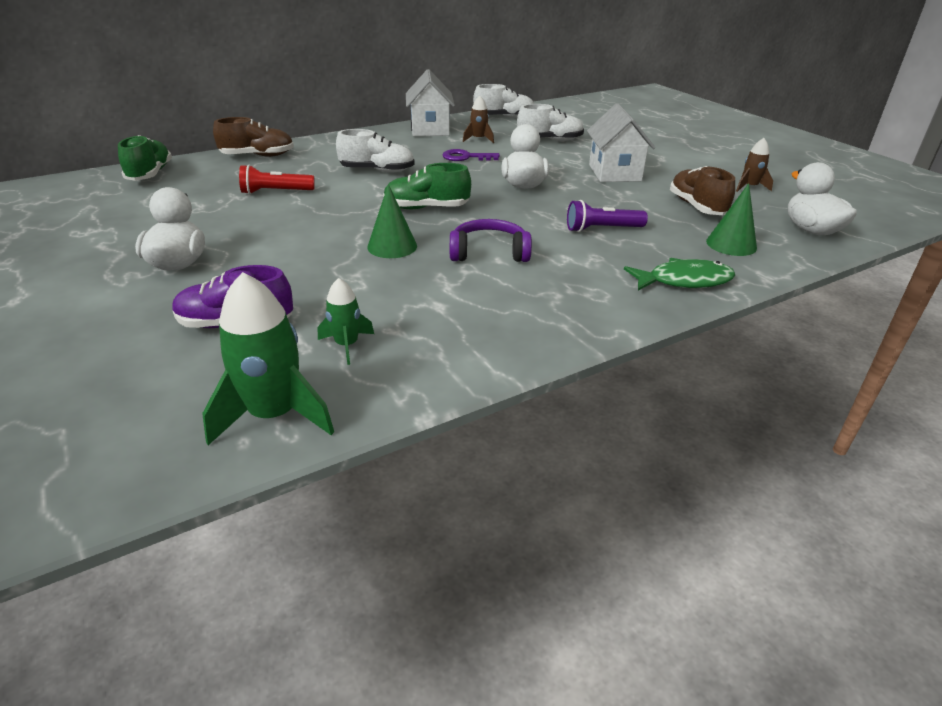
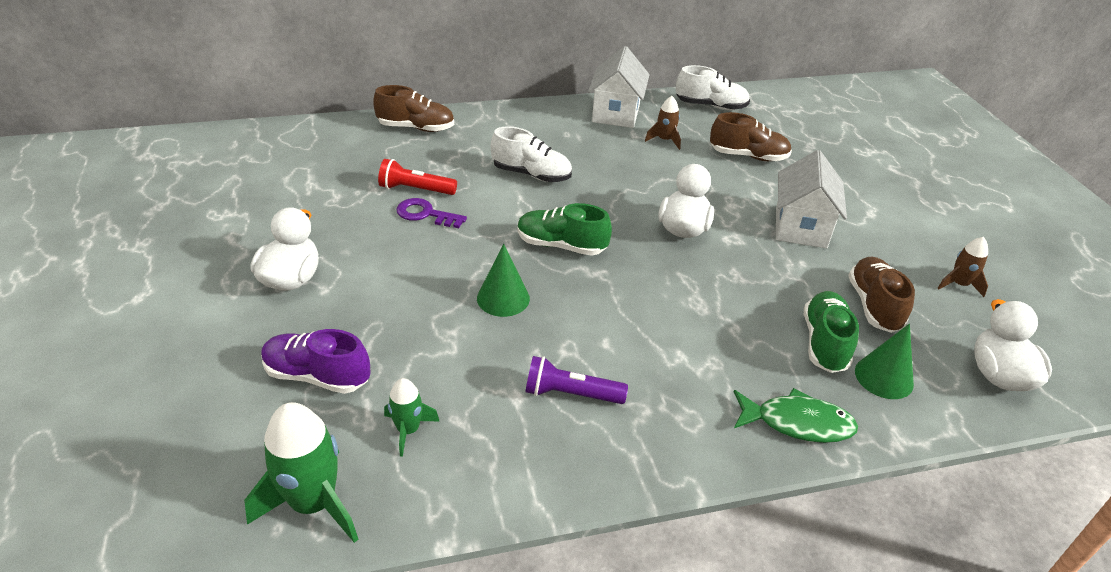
camera: 15 degrees right, 5 degrees up
green shoe [118,135,172,181] -> green shoe moved to [804,291,859,373]
purple key [442,149,500,161] -> purple key moved to [396,198,467,228]
purple headphones [450,219,532,262] -> none
white shoe [517,104,584,141] -> brown shoe [710,112,792,161]
purple flashlight [567,200,648,232] -> purple flashlight moved to [525,356,628,404]

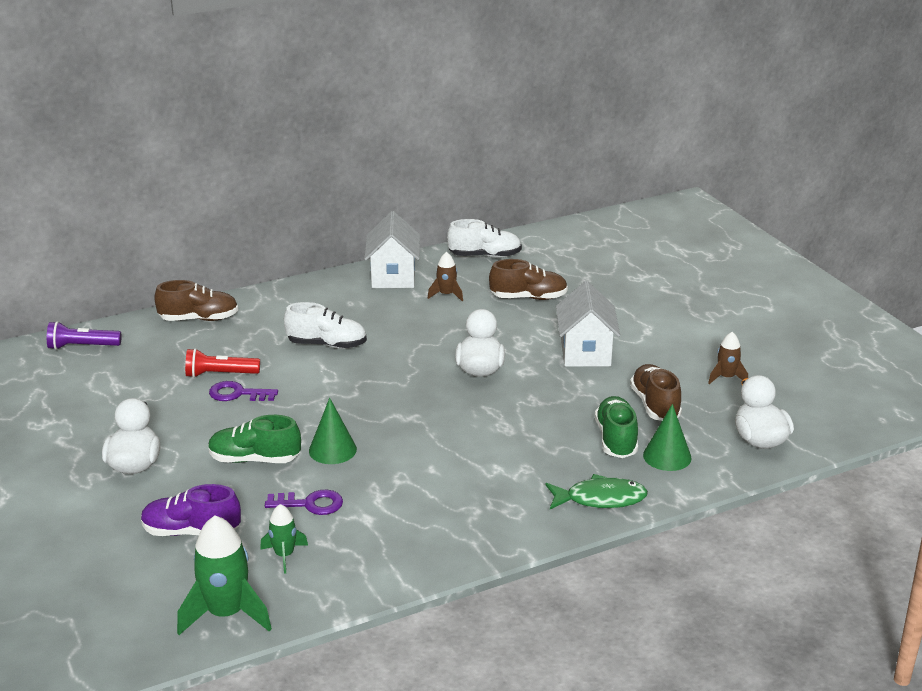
camera: 10 degrees left, 10 degrees down
green shoe [518,203,612,256] -> green shoe moved to [208,415,301,463]
purple flashlight [525,356,628,404] -> purple flashlight moved to [47,321,121,350]
none -> purple key [265,490,343,515]

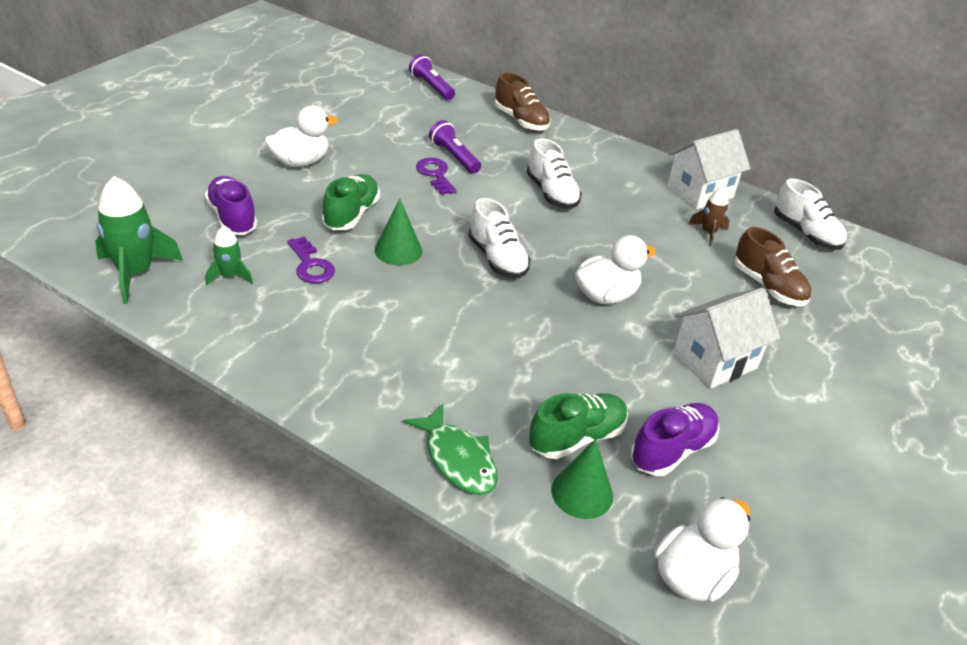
camera: 55 degrees right, 10 degrees up
red flashlight [185,348,260,378] -> purple flashlight [429,120,481,174]
green shoe [208,415,301,463] -> green shoe turned 45 degrees clockwise [322,174,380,230]
brown shoe [630,364,682,421] -> purple shoe [631,403,719,476]
brown rocket [708,332,748,384] -> none
none -> white shoe [468,198,531,278]

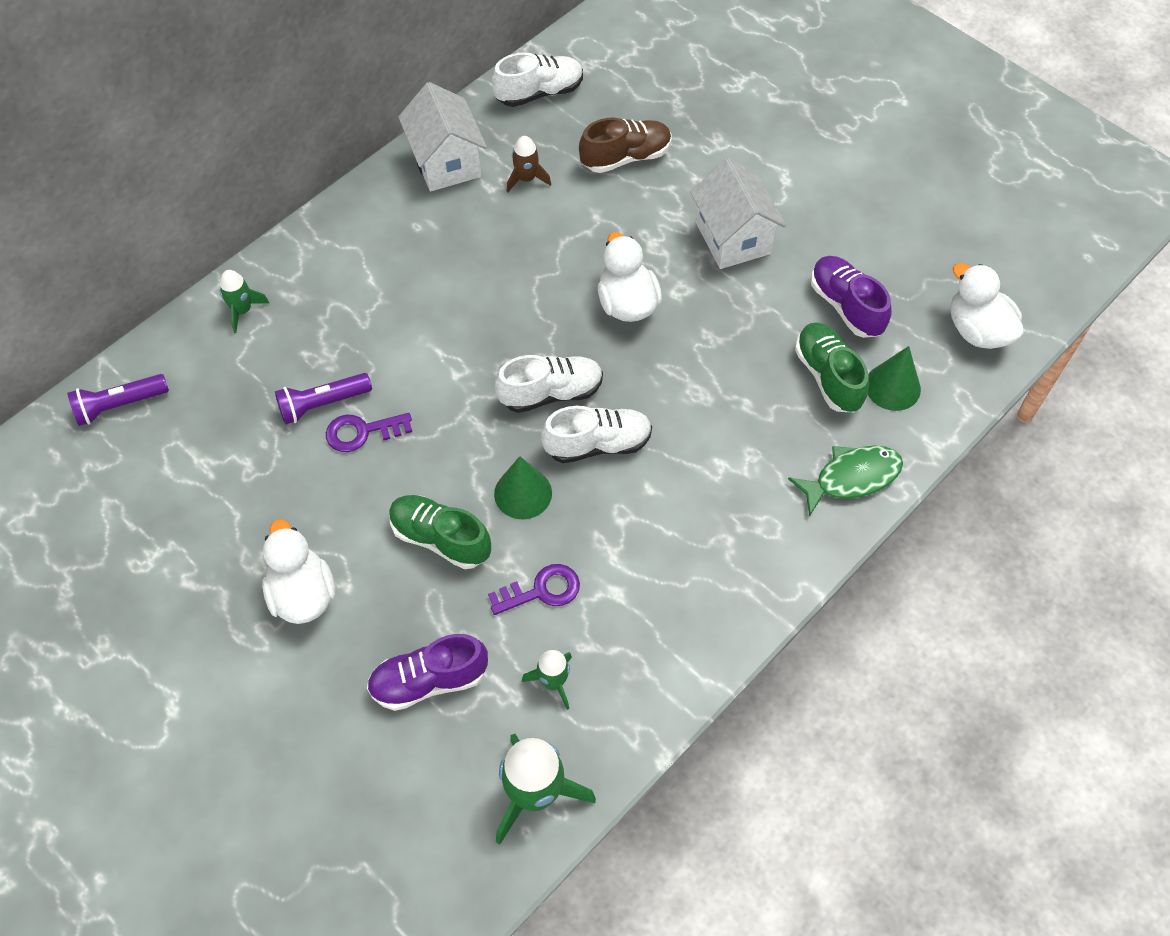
camera: 75 degrees left, 20 degrees up
brown shoe [495,73,551,131] -> green rocket [219,270,270,333]
white shoe [527,138,582,209] -> white shoe moved to [541,406,652,463]

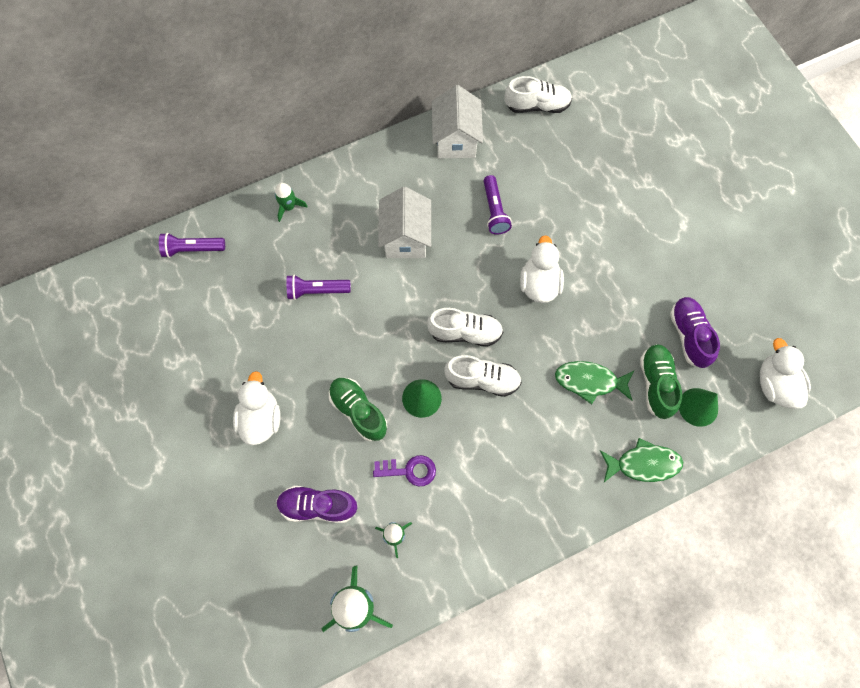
camera: 20 degrees right, 10 degrees up
purple key [326,413,412,452] -> none
brown rocket [507,136,551,193] -> none
brown shoe [579,117,671,173] -> none
white house [690,158,786,269] -> white house moved to [378,187,431,258]
none -> purple flashlight [484,175,512,235]
none -> green fish [555,361,634,405]

